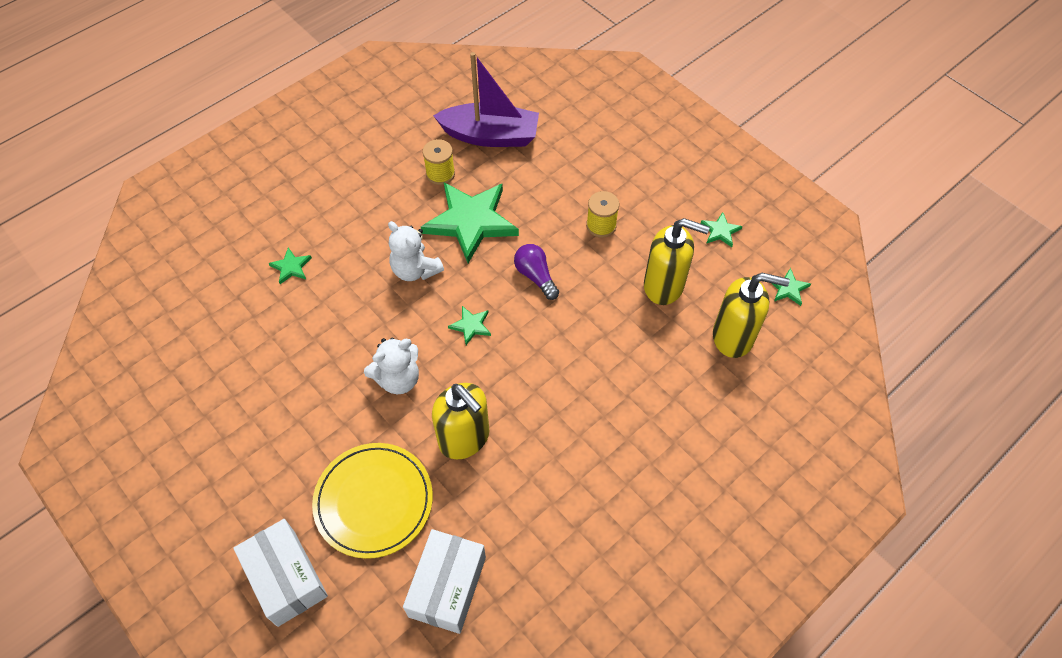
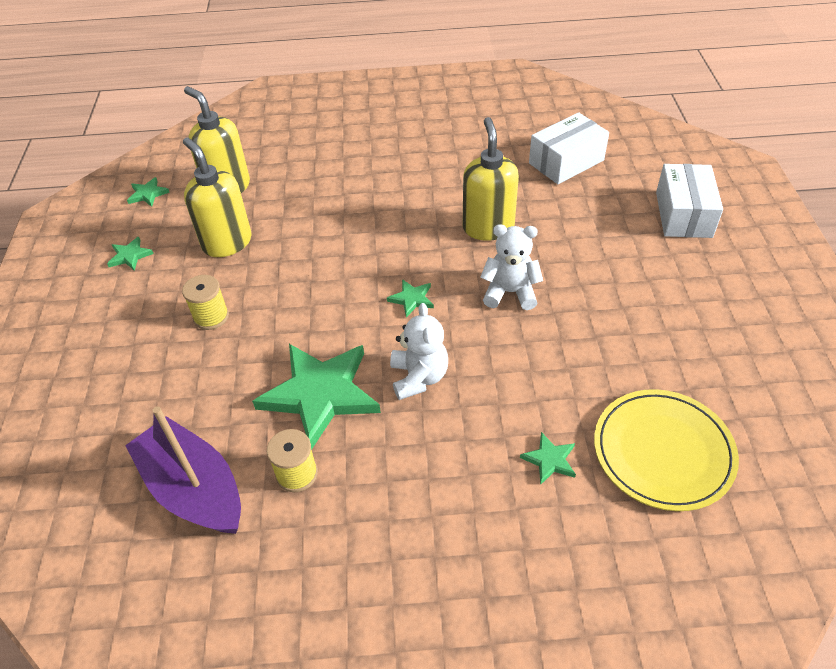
camera: 140 degrees left, 10 degrees down
yellow plate [312,443,433,559] -> yellow plate moved to [594,389,739,511]
purple light bulb [514,244,559,300] -> none

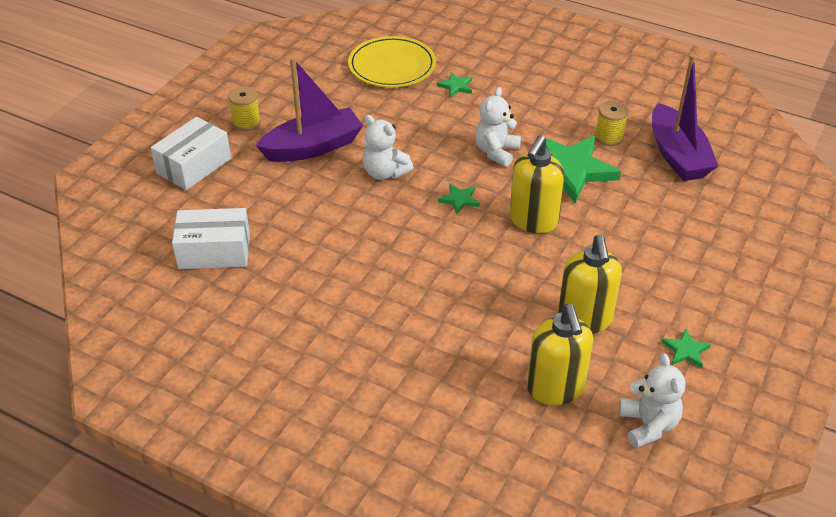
camera: 150 degrees left, 5 degrees down
green star [127,177,170,207] -> white teddy bear [619,354,686,448]
yellow spool [182,275,229,330] -> yellow spool moved to [228,86,261,131]
yellow soap dispenser [463,117,519,241] -> yellow soap dispenser moved to [510,135,565,233]
none -> purple boat [256,58,363,162]

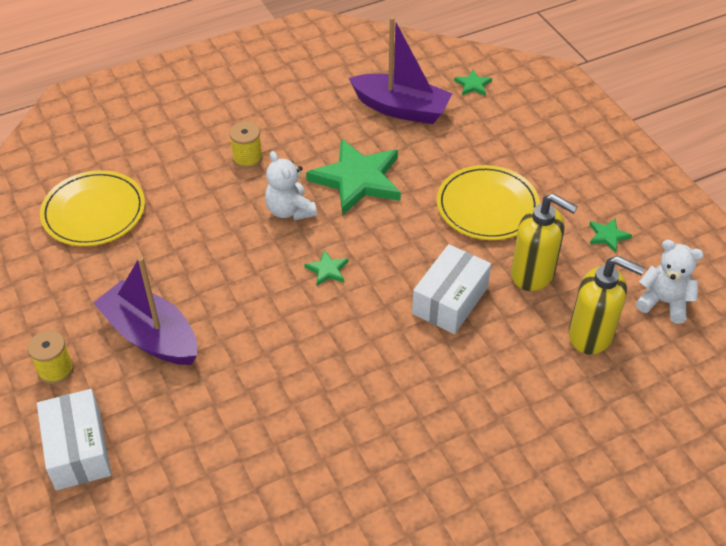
camera: 55 degrees left, 5 degrees up
white box [172,208,250,269] -> white box moved to [412,244,491,334]
purple boat [256,58,363,162] -> purple boat turned 60 degrees counterclockwise [93,256,197,365]
white teddy bear [363,115,413,180] -> none
green star [437,72,472,97] -> green star moved to [454,70,492,96]
yellow soap dispenser [510,135,565,233] -> none
yellow spool [595,101,628,146] -> yellow spool moved to [229,122,263,169]
none -> yellow plate [437,165,540,240]

